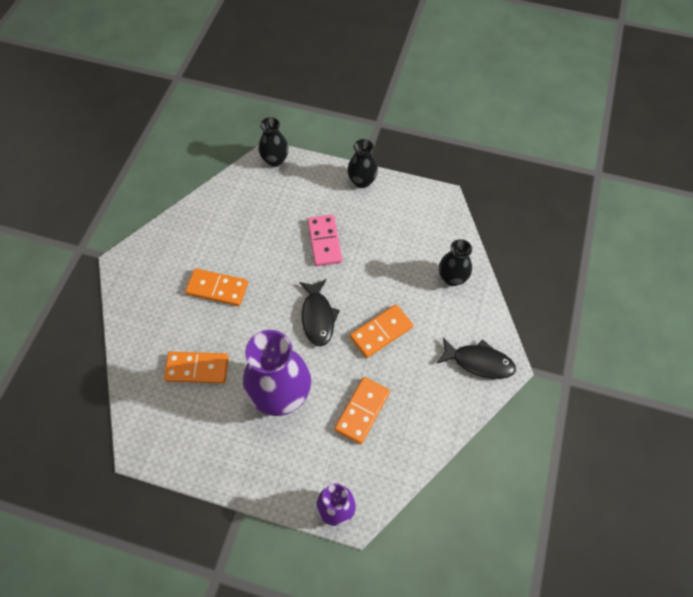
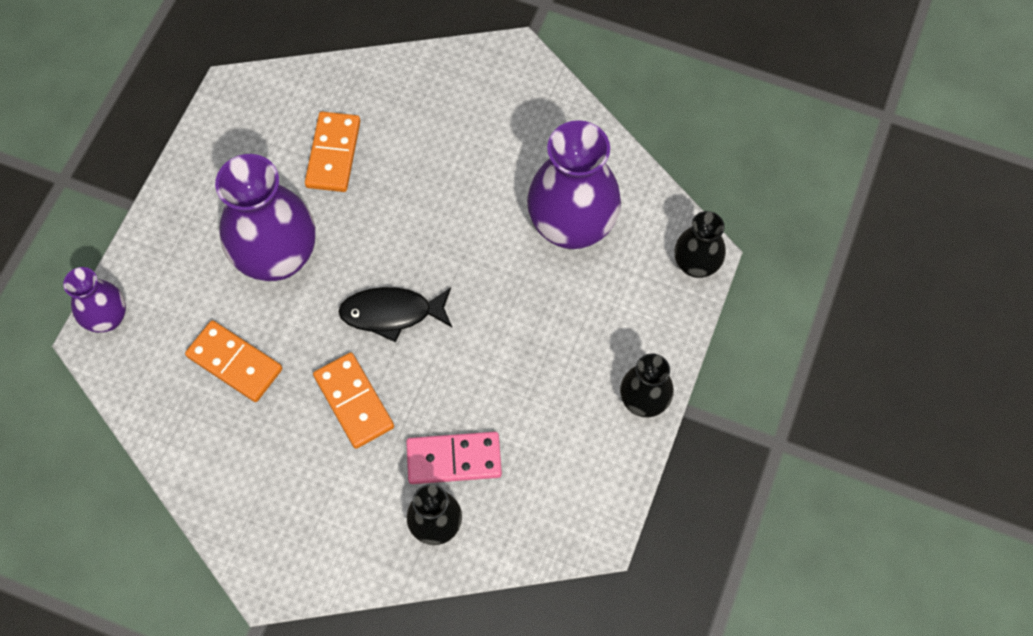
camera: 95 degrees right, 5 degrees up
orange domino [185,269,248,306] -> none
pink domino [308,215,342,266] -> pink domino moved to [406,432,502,484]
black fish [437,338,516,379] -> none
none -> purple vase [527,120,621,249]

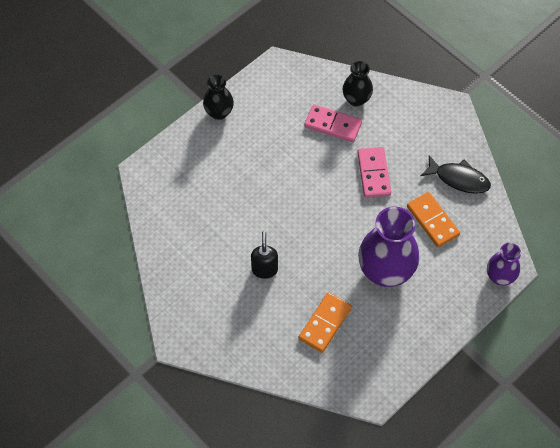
camera: 155 degrees left, 5 degrees down
orange domino [313,352,394,449] -> pink domino [357,147,391,198]
black fish [338,287,452,343] -> black fish moved to [420,155,491,194]
purple vase [527,120,621,249] -> none
black vase [674,211,726,278] -> none
none -> black soap dispenser [251,231,278,279]

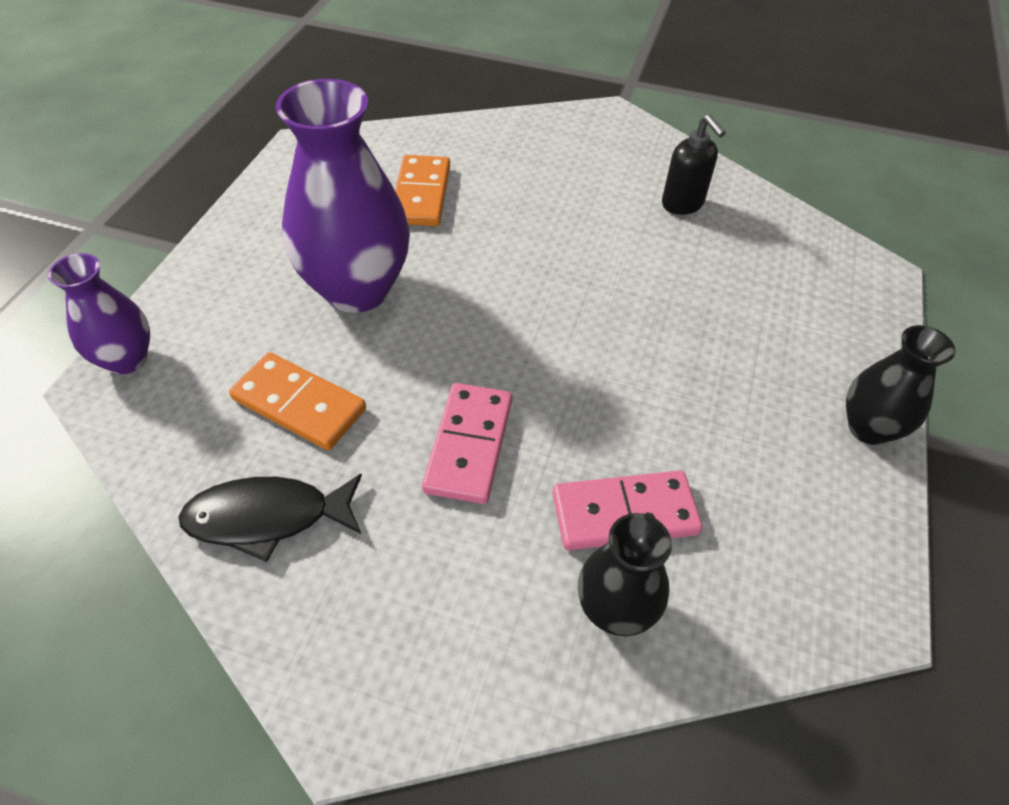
camera: 150 degrees right, 10 degrees down
black soap dispenser [251,231,278,279] -> black soap dispenser moved to [662,114,726,215]
pink domino [357,147,391,198] -> pink domino turned 45 degrees clockwise [422,383,512,504]

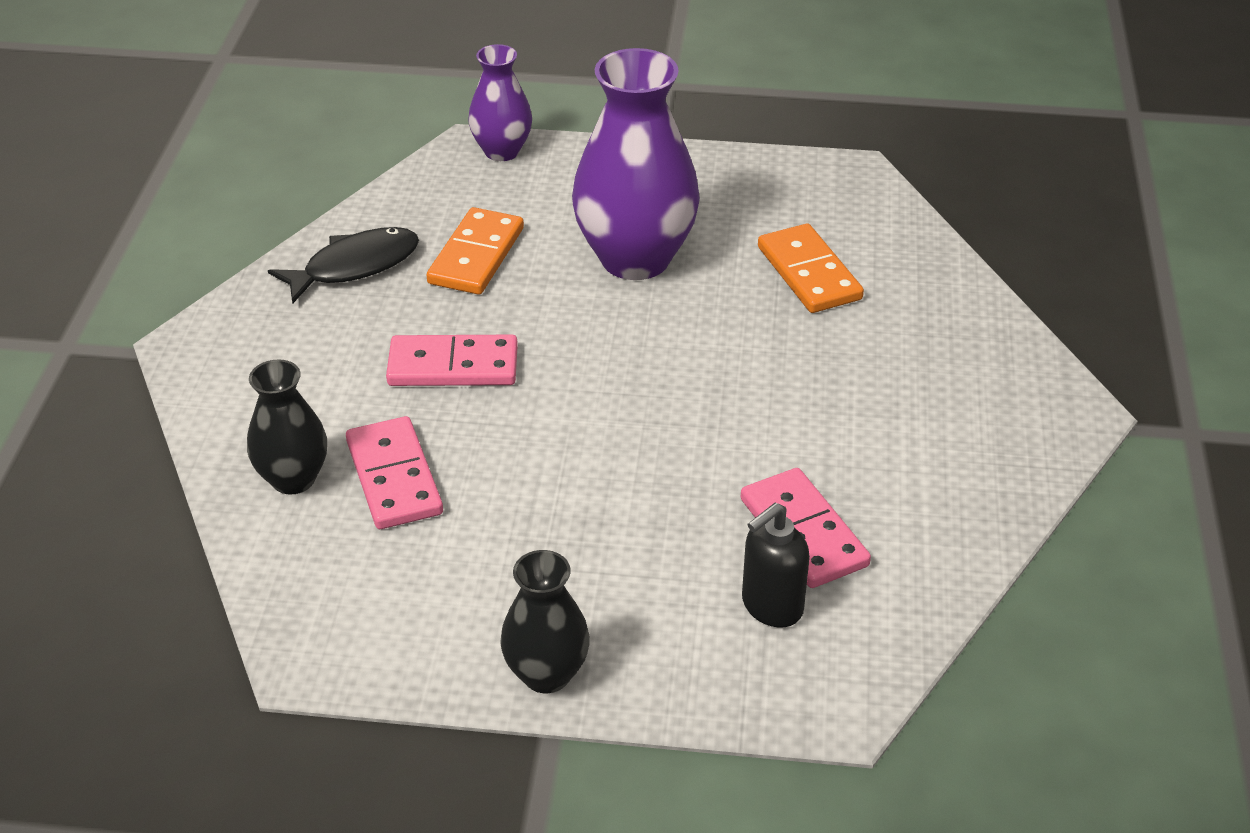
camera: 80 degrees right, 10 degrees down
black fish [178,474,362,562] -> black fish turned 75 degrees clockwise [268,227,419,304]
orange domino [395,155,450,226] -> orange domino turned 75 degrees clockwise [758,224,864,313]
black soap dispenser [662,114,726,215] -> black soap dispenser moved to [742,502,810,628]
none -> pink domino [741,468,871,588]

